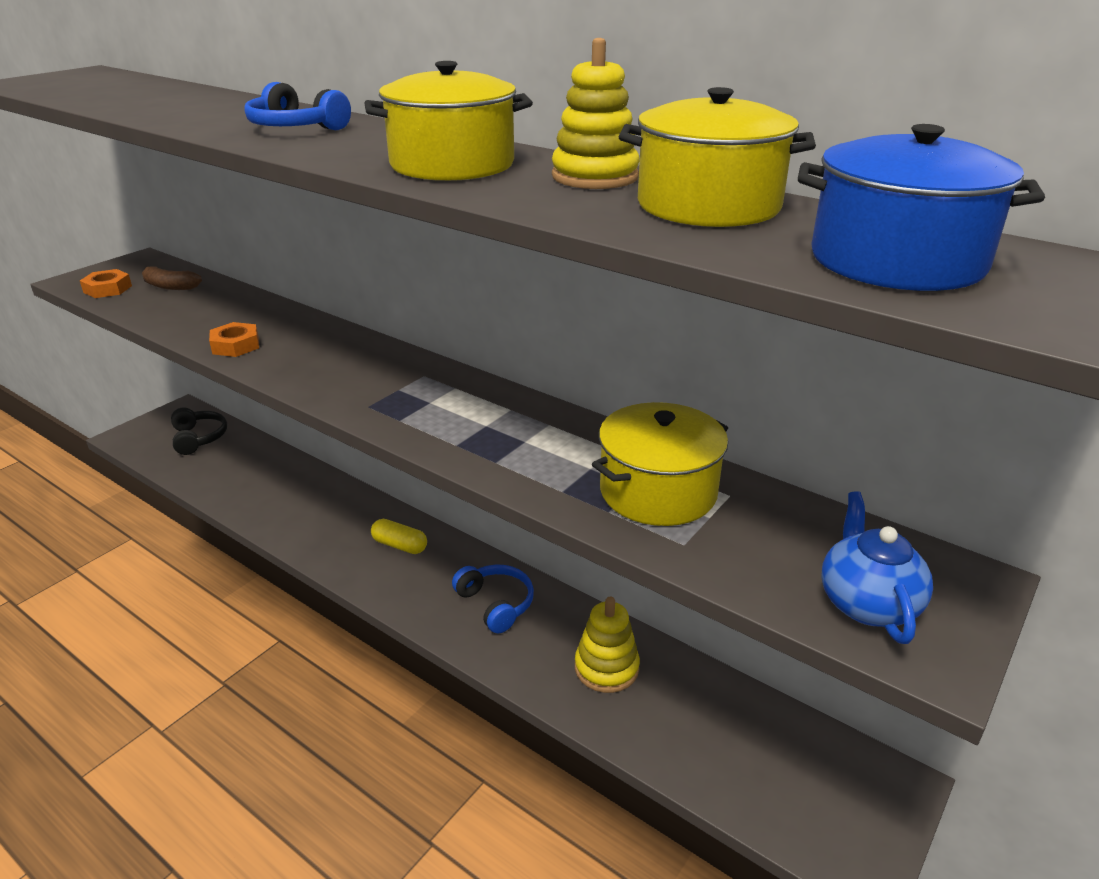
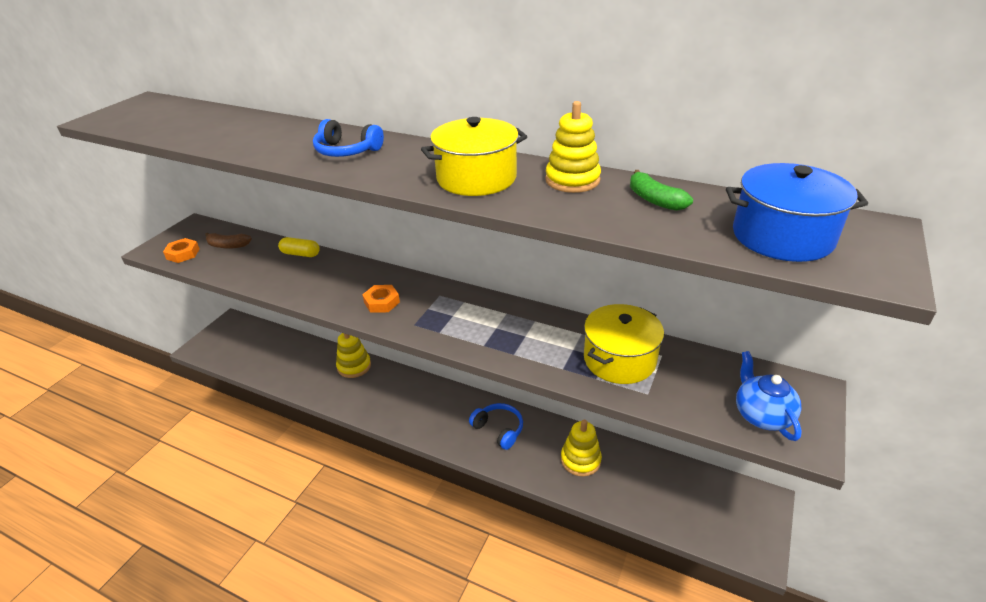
camera: 10 degrees left, 5 degrees up
black headphones [171,408,227,455] -> none
orange nut [209,322,259,357] -> orange nut moved to [362,285,400,313]
yellow capsule [371,519,427,554] -> yellow capsule moved to [278,237,320,257]
yellow pot [619,87,816,227] -> green banana [630,170,693,211]
none -> yellow stacking toy [336,333,371,378]

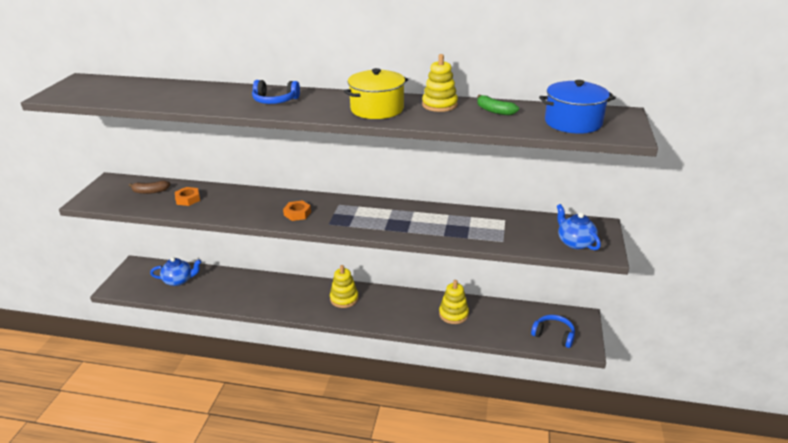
camera: 15 degrees left, 5 degrees down
orange nut [163,238,200,263] -> orange nut moved to [175,187,200,206]
yellow capsule [278,237,320,257] -> none
yellow stacking toy [336,333,371,378] -> yellow stacking toy moved to [330,265,358,308]
blue headphones [469,403,523,450] -> blue headphones moved to [531,315,575,348]
yellow pot [584,304,664,384] -> none
none -> blue teapot [150,257,201,286]

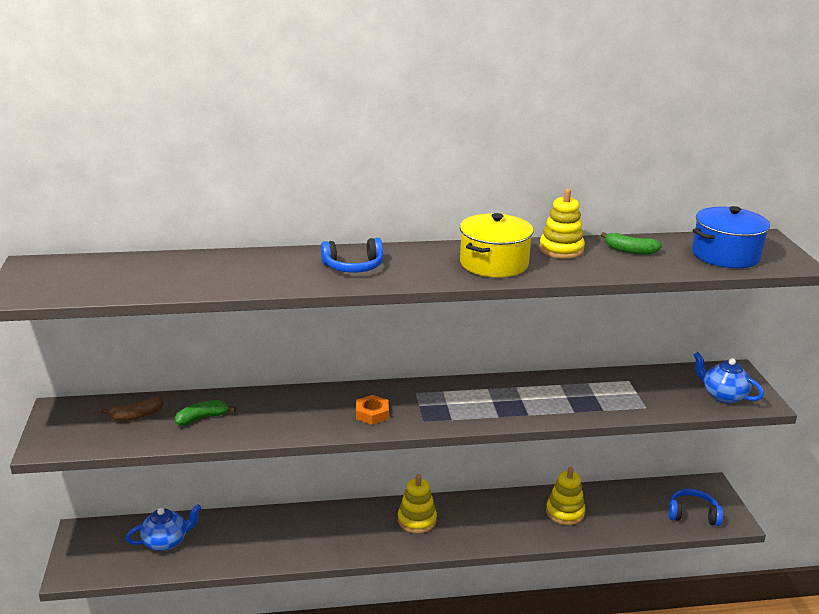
camera: 20 degrees left, 5 degrees down
orange nut [175,187,200,206] -> green banana [175,400,236,426]

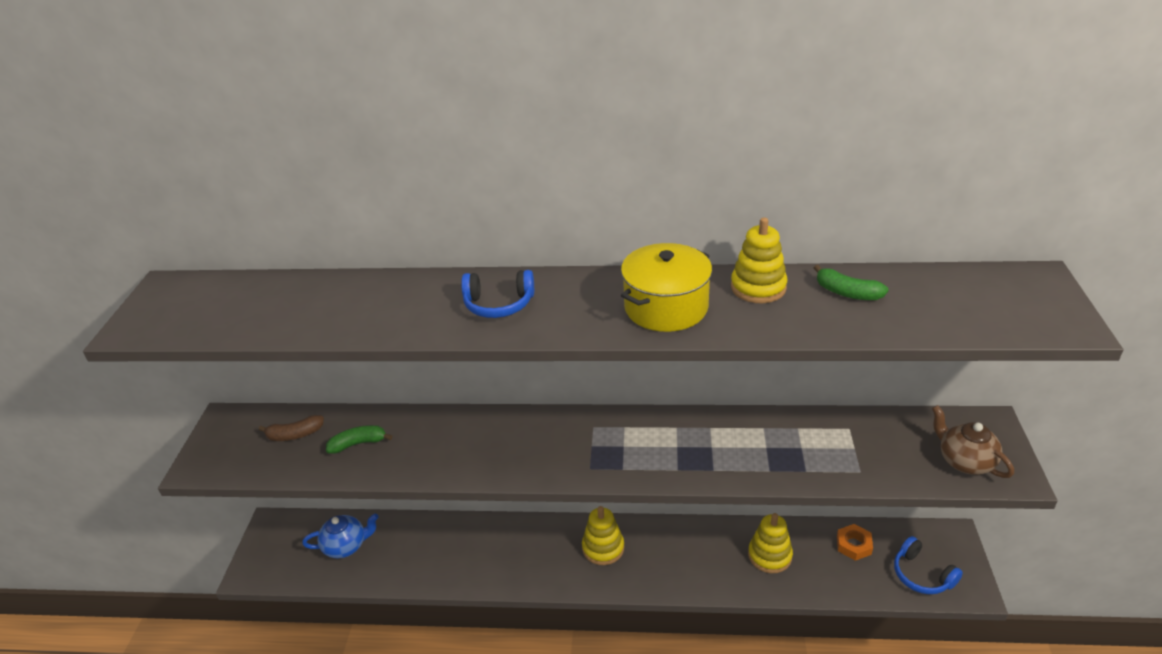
camera: 15 degrees right, 10 degrees up
orange nut [356,395,389,425] -> orange nut moved to [837,524,873,561]
blue headphones [668,489,723,526] -> blue headphones turned 150 degrees counterclockwise [894,536,963,594]
blue pot [692,206,770,268] -> none
blue teapot [694,352,764,403] -> brown teapot [932,405,1014,478]

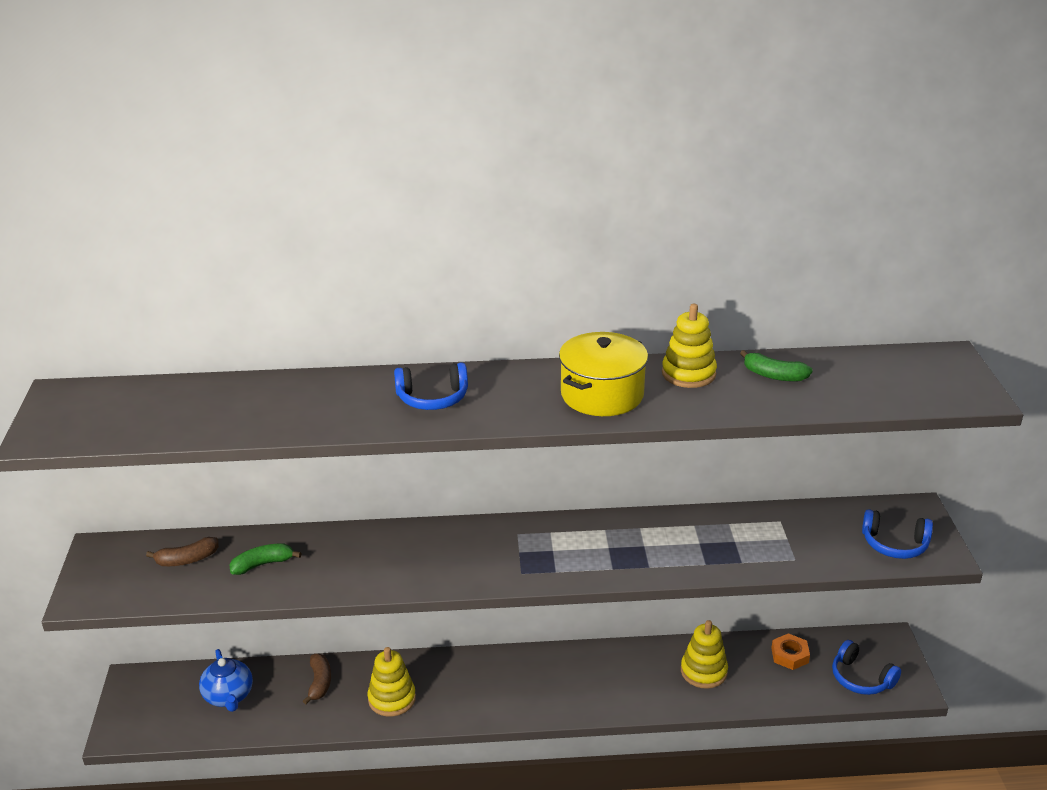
camera: 10 degrees left, 5 degrees down
blue teapot [302,514,379,558] -> blue teapot turned 90 degrees clockwise [199,649,253,712]
yellow stacking toy [582,506,624,565] -> yellow stacking toy moved to [368,647,416,717]
brown teapot [932,405,1014,478] -> blue headphones [862,509,933,559]
none -> brown banana [303,654,331,704]

